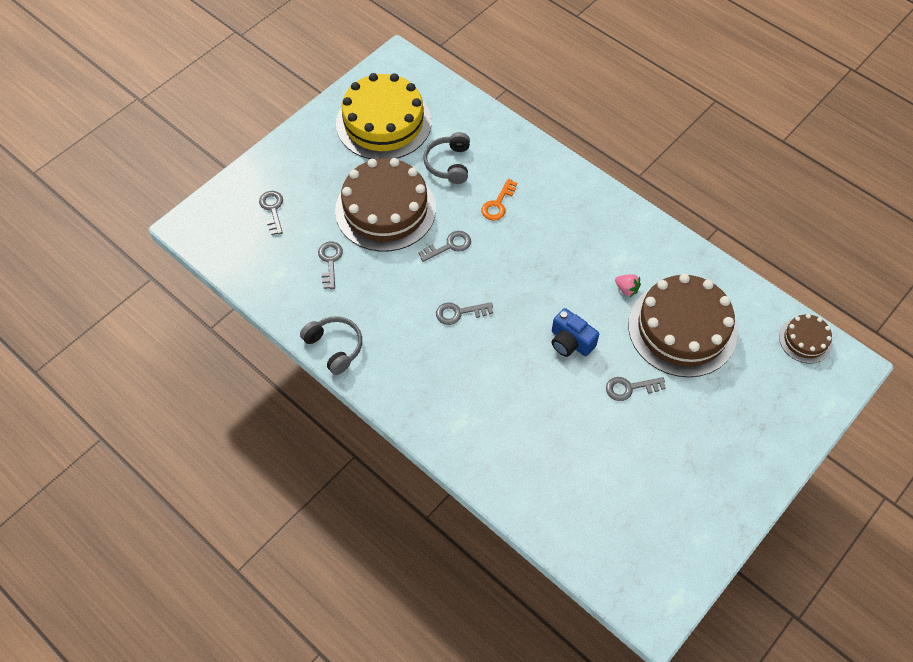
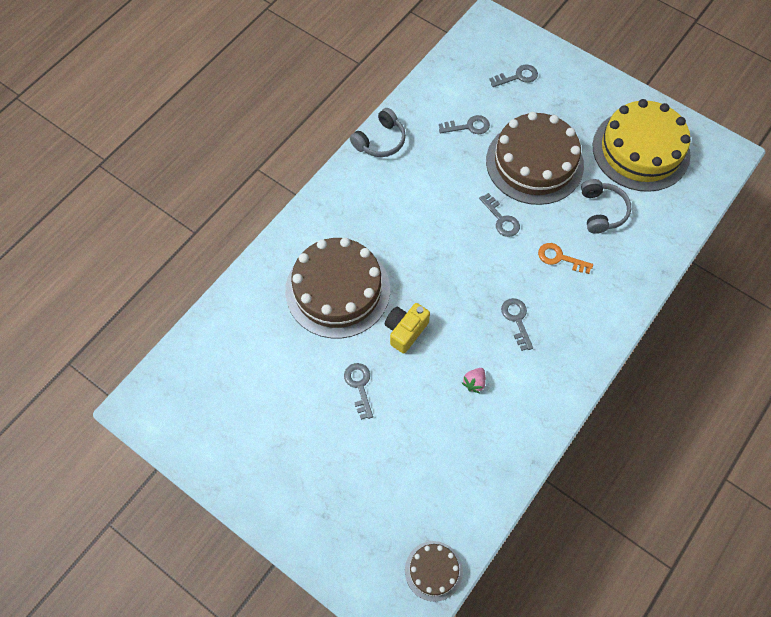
camera: 85 degrees right, 5 degrees up
grey headphones [423,132,470,184] -> grey headphones turned 90 degrees clockwise [581,179,631,234]
grey key [436,302,493,325] -> grey key moved to [501,298,533,351]
blue camera [552,308,599,357] -> yellow camera [385,303,430,354]
brown cake [628,274,738,377] -> brown cake moved to [285,238,390,338]

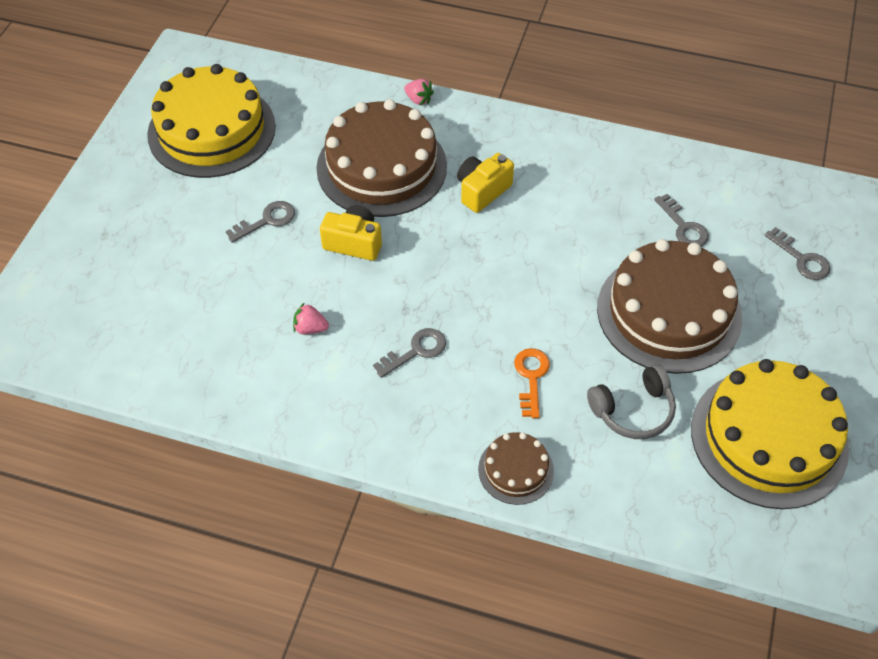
camera: 70 degrees right, 10 degrees down
grey headphones [350,108,406,157] -> none
brown cake [405,541,463,602] -> brown cake moved to [478,432,554,505]
grey key [479,193,520,237] -> none
none -> yellow cake [147,64,276,178]
none -> pink strawberry [404,79,434,105]
none -> yellow camera [457,153,514,213]

